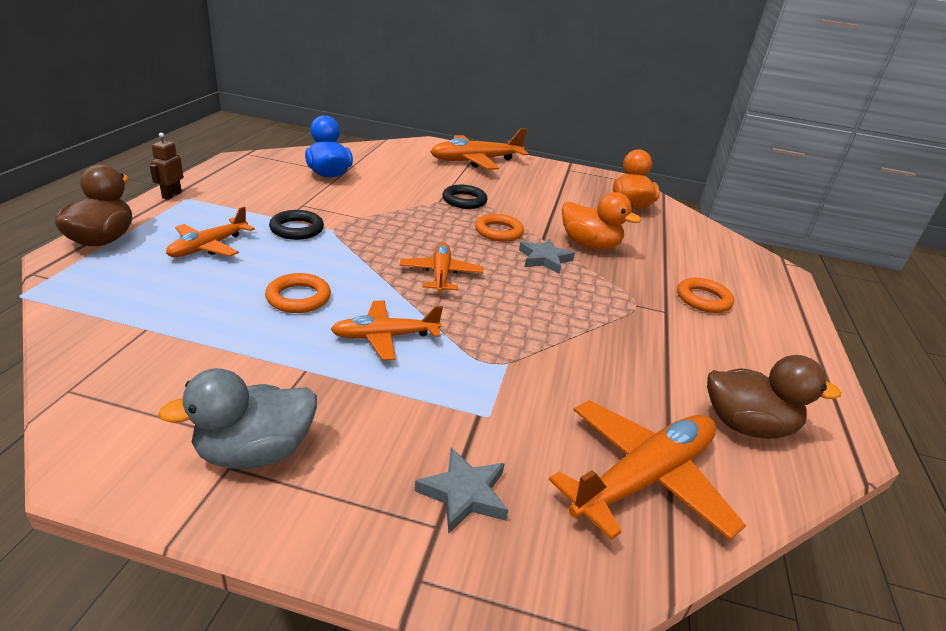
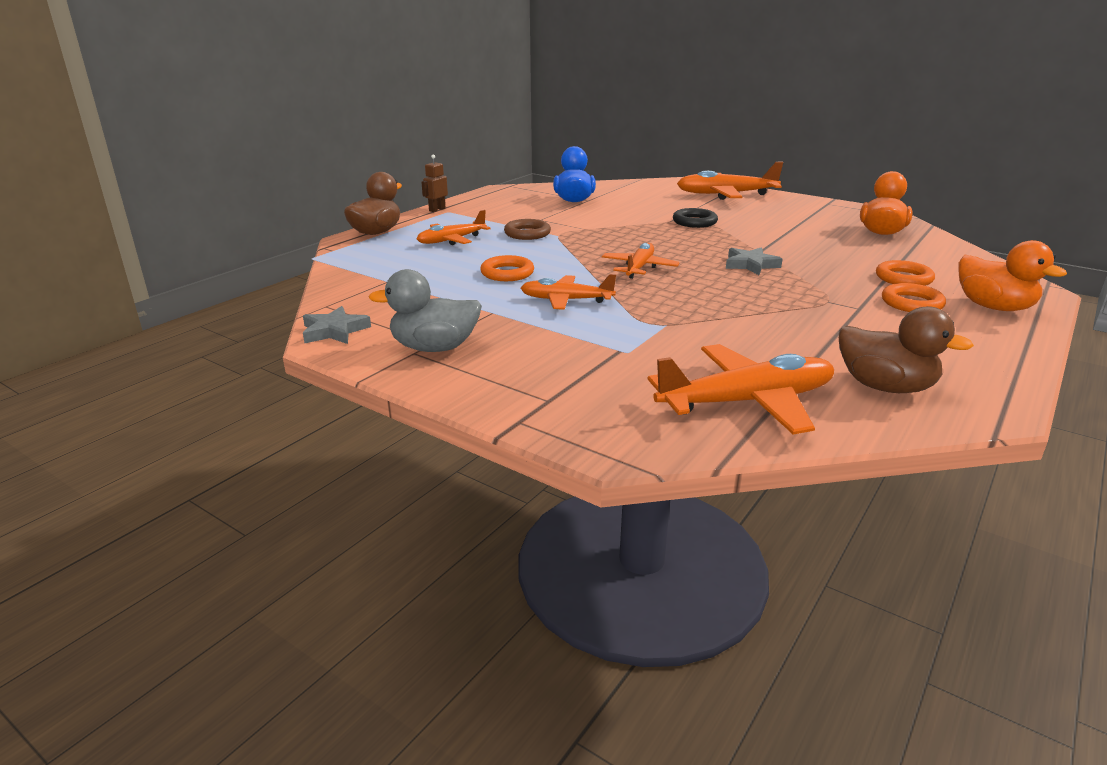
camera: 25 degrees right, 5 degrees down
black ring [269,210,324,240] -> brown ring [504,219,551,240]
grey star [415,447,508,534] -> grey star moved to [303,306,371,344]
orange ring [475,214,524,242] -> orange ring moved to [876,260,935,286]
orange duck [562,192,641,250] -> orange duck moved to [959,240,1067,311]

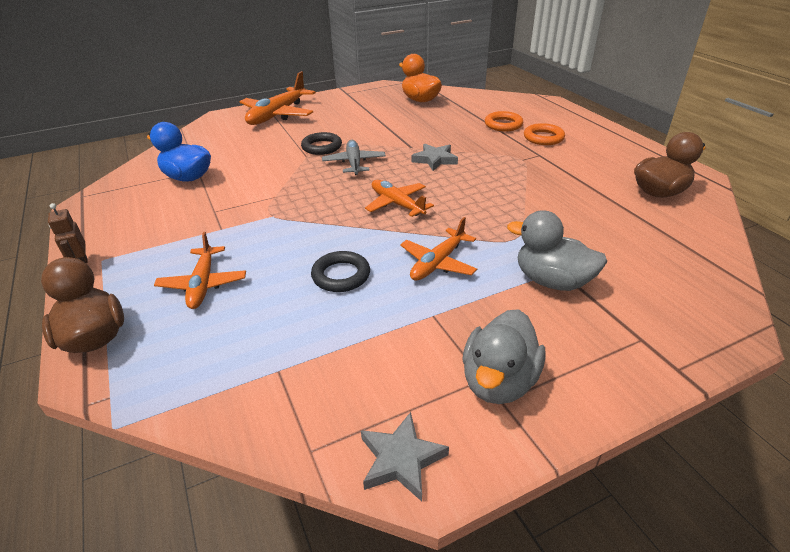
camera: 60 degrees left, 10 degrees up
orange ring [480,255,534,281] -> black ring [311,251,370,292]
brown ring [504,219,551,240] -> none
orange plane [647,344,834,434] -> none
orange duck [959,240,1067,311] -> none
none -> grey plane [322,140,386,175]
none -> grey duck [507,210,607,291]

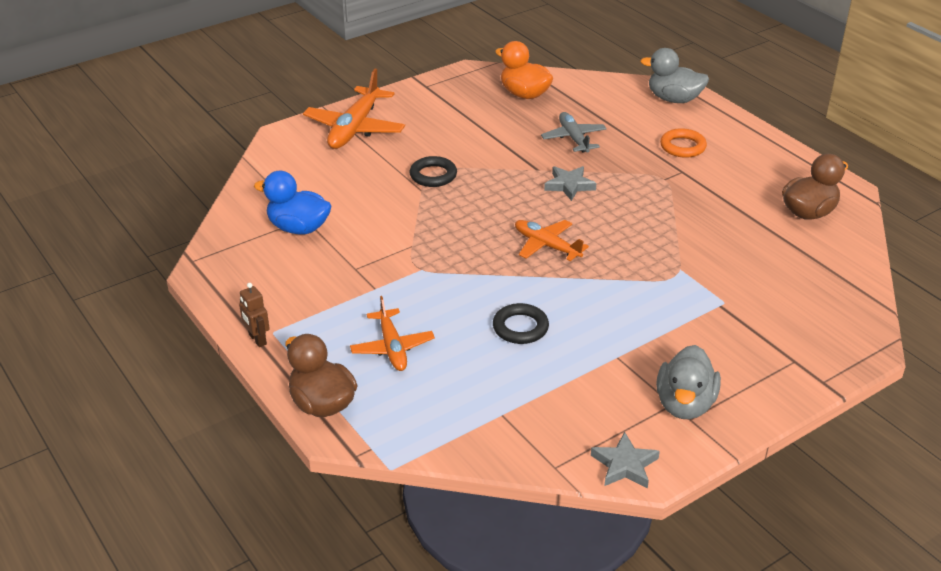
camera: 10 degrees left, 0 degrees up
grey plane [322,140,386,175] -> grey plane moved to [541,112,607,153]
orange plane [400,217,477,281] -> none
orange ring [485,111,524,132] -> none
grey duck [507,210,607,291] -> grey duck moved to [640,48,709,103]

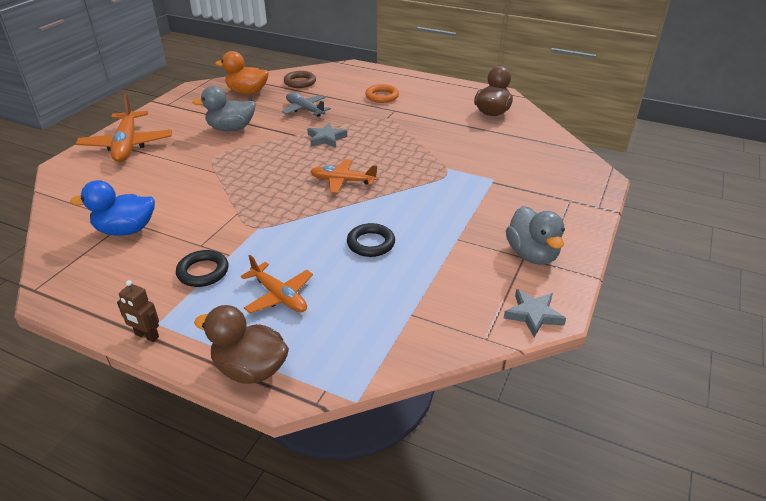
camera: 30 degrees left, 0 degrees up
black ring [409,156,457,187] -> black ring moved to [176,250,228,287]
grey duck [640,48,709,103] -> grey duck moved to [192,86,256,131]
none -> brown ring [284,71,316,88]

